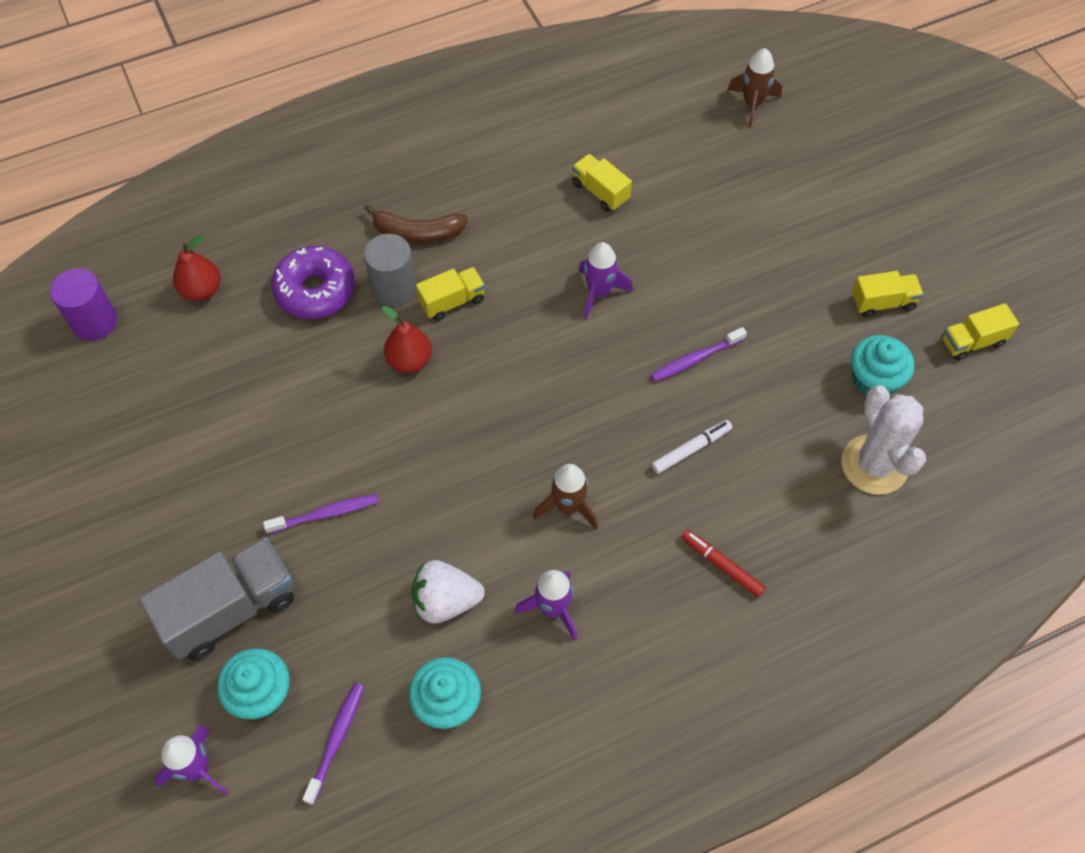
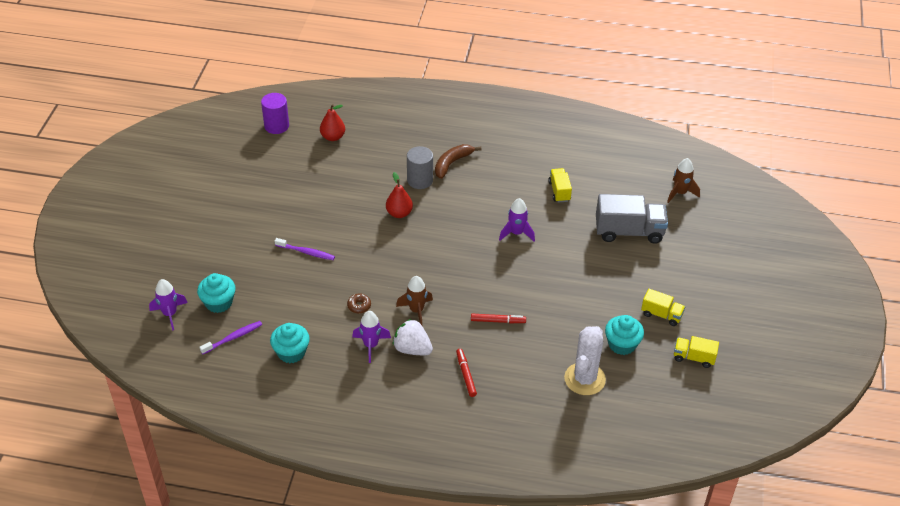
camera: 35 degrees right, 15 degrees down
grey truck [139,538,294,661] -> grey truck moved to [596,194,668,244]
purple donut [271,246,355,319] -> none
brown banana [364,204,468,243] -> brown banana turned 90 degrees clockwise [435,144,482,179]
white strawberry [411,560,485,624] -> white strawberry moved to [393,319,433,355]
yellow truck [416,267,485,321] -> none
purple toothbrush [651,327,747,382] -> none
white marker [652,420,732,474] -> red marker [471,314,526,323]
none -> brown donut [347,294,371,313]

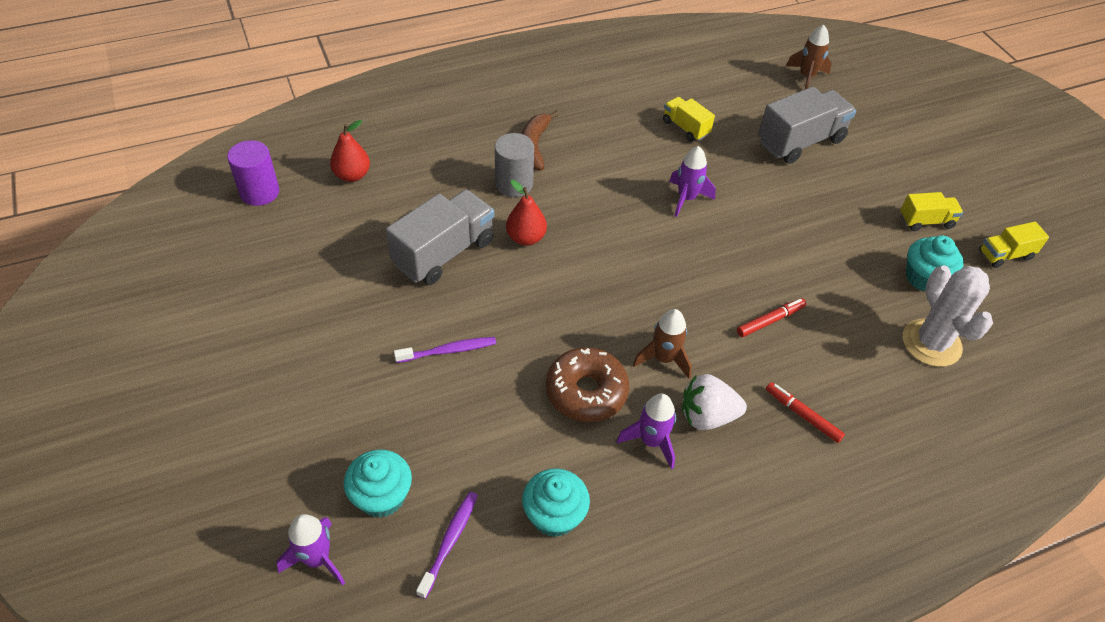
camera: 35 degrees left, 5 degrees up
brown donut [347,294,371,313] -> brown donut [546,347,629,422], size x2.18
none -> grey truck [386,190,494,285]

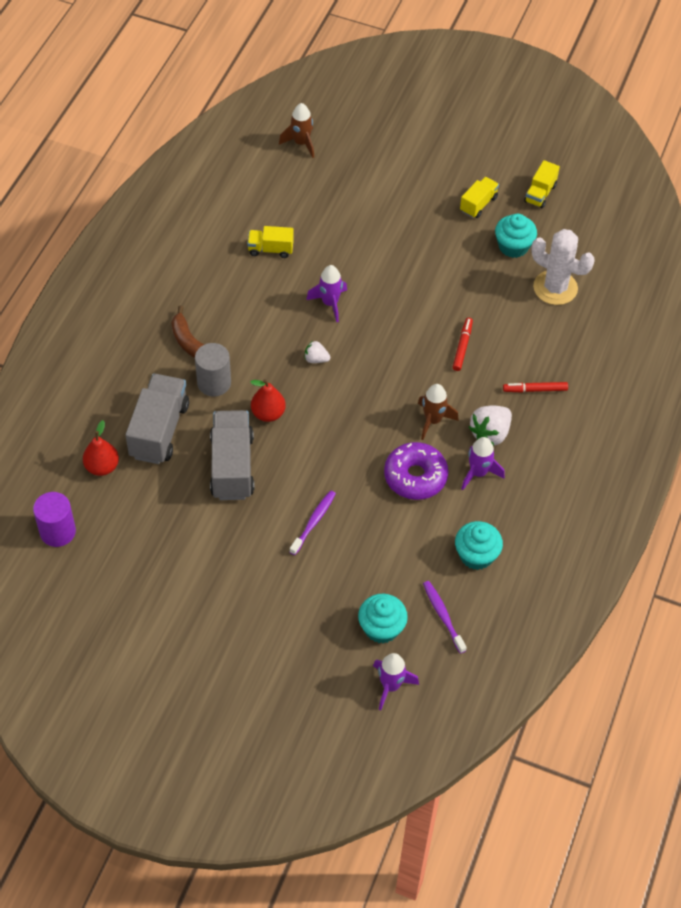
camera: 45 degrees left, 5 degrees up
brown donut [546,347,629,422] -> purple donut [384,442,448,500]
grey truck [758,87,856,164] -> grey truck moved to [125,374,189,464]
none -> white strawberry [305,341,331,363]

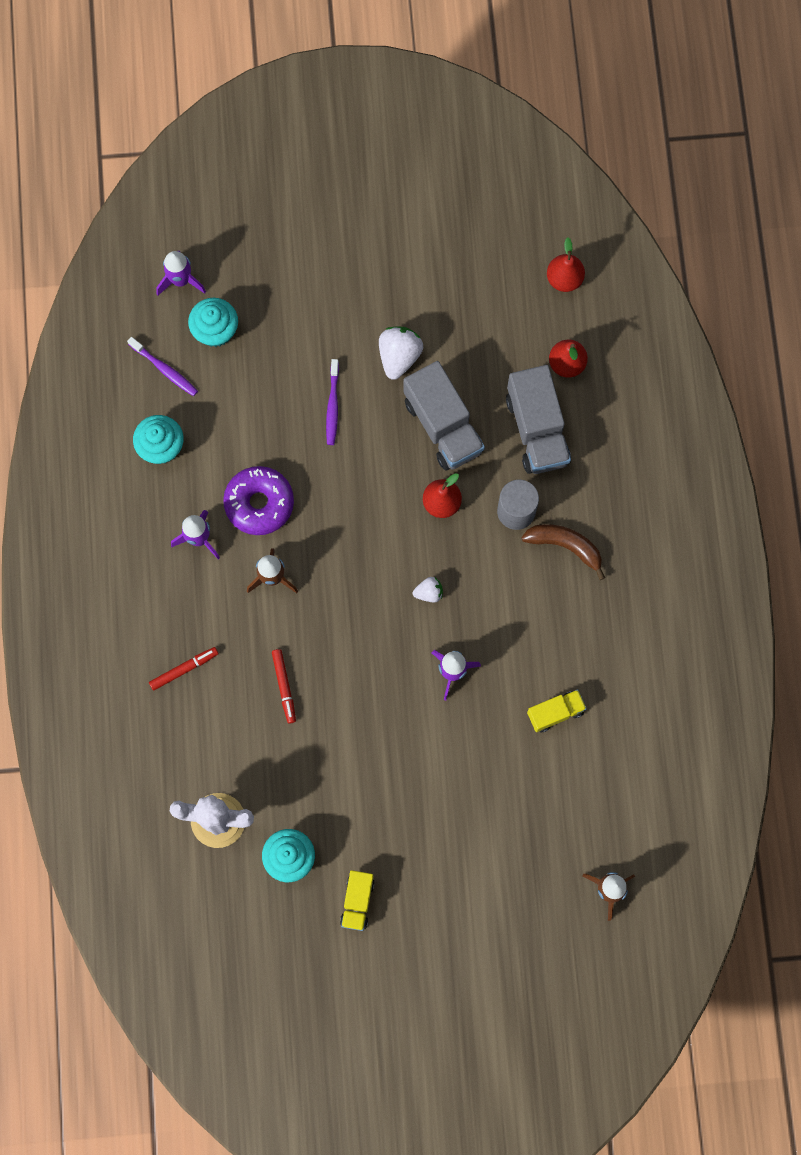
camera: 155 degrees right, 20 degrees up
purple cylinder [33,492,76,547] -> red pear [547,237,585,292]
white strawberry [469,406,512,446] -> white strawberry moved to [379,327,423,380]
yellow truck [524,160,560,208] -> none

